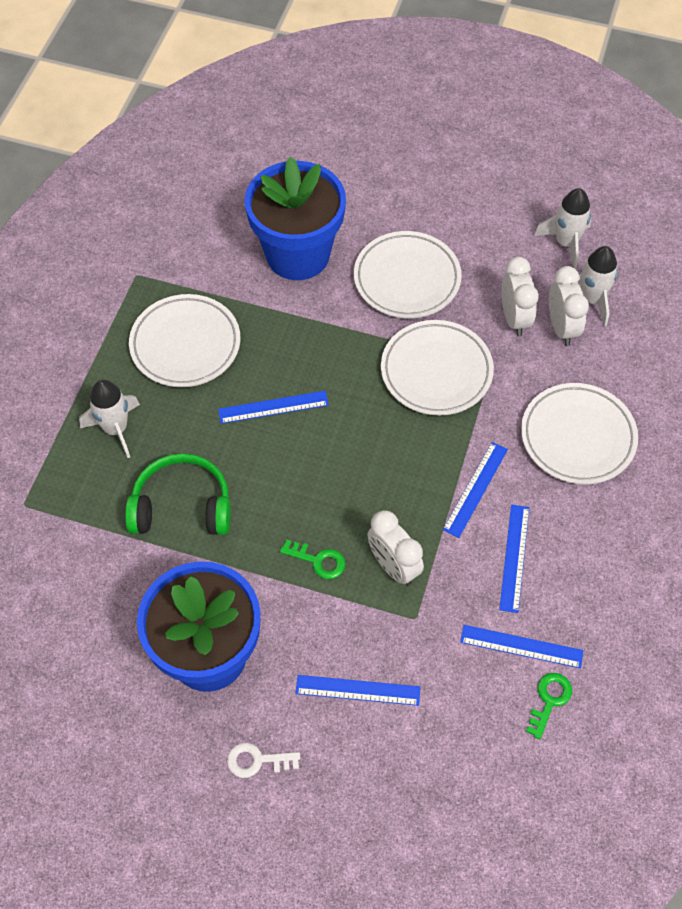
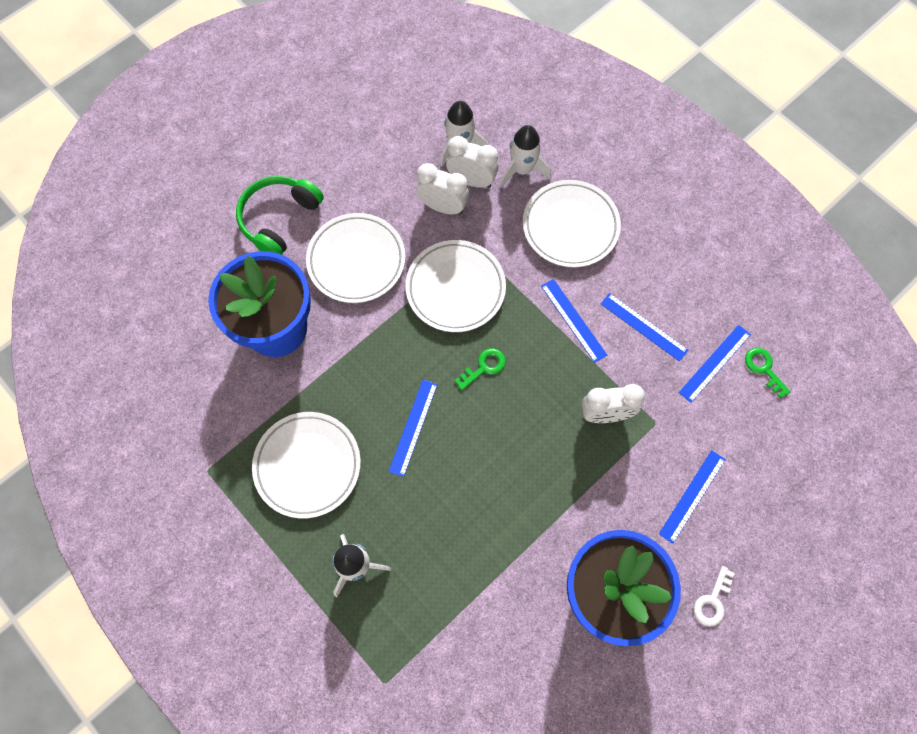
camera: 60 degrees left, 10 degrees up
green headphones [125,453,231,535] -> green headphones moved to [236,176,324,255]
green key [280,540,345,579] -> green key moved to [455,348,506,390]
white rocket [534,188,591,269] -> white rocket moved to [500,125,551,188]

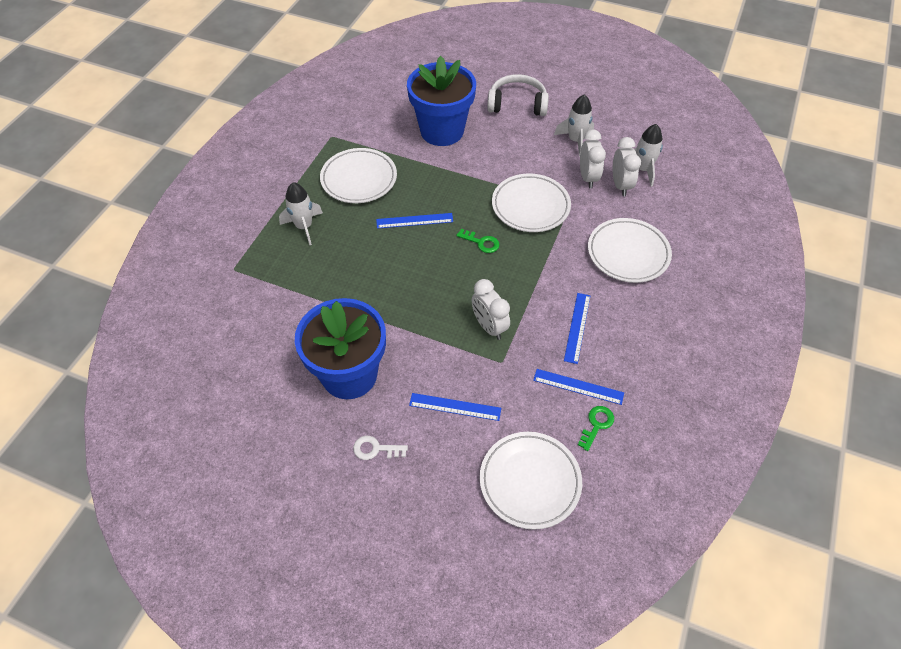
camera: 65 degrees right, 15 degrees down
green headphones [236,176,324,255] -> white headphones [487,74,549,116]
white plate [306,213,406,303] -> white plate moved to [480,432,582,530]
white rocket [500,125,551,188] -> white rocket moved to [554,94,594,157]
blue ruler [541,279,607,363] -> none

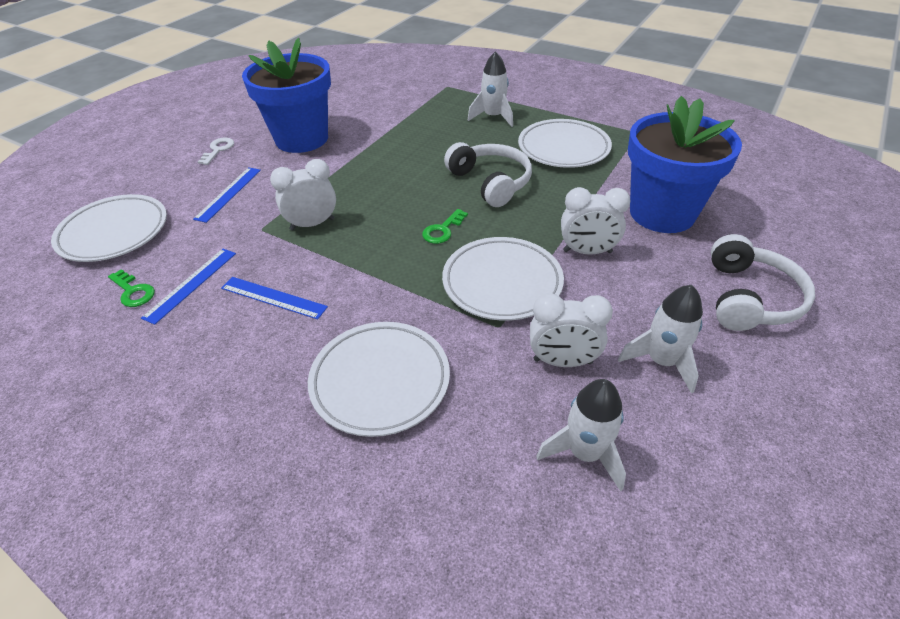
camera: 100 degrees right, 10 degrees down
blue ruler [376,213,453,229] -> white headphones [444,142,532,207]
white clock [613,137,641,196] -> white clock moved to [561,187,630,255]

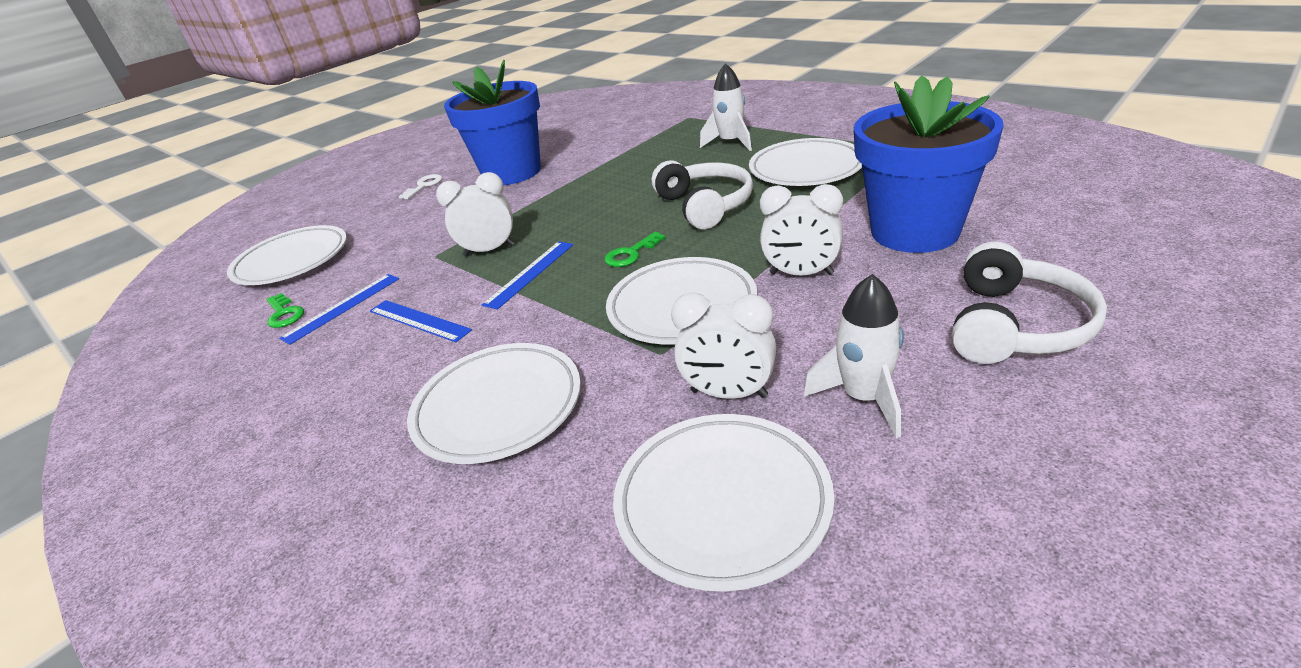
camera: 15 degrees right, 10 degrees down
blue ruler [193,167,261,223] -> blue ruler moved to [482,241,573,310]
white rocket [536,379,626,492] -> white plate [613,414,834,592]

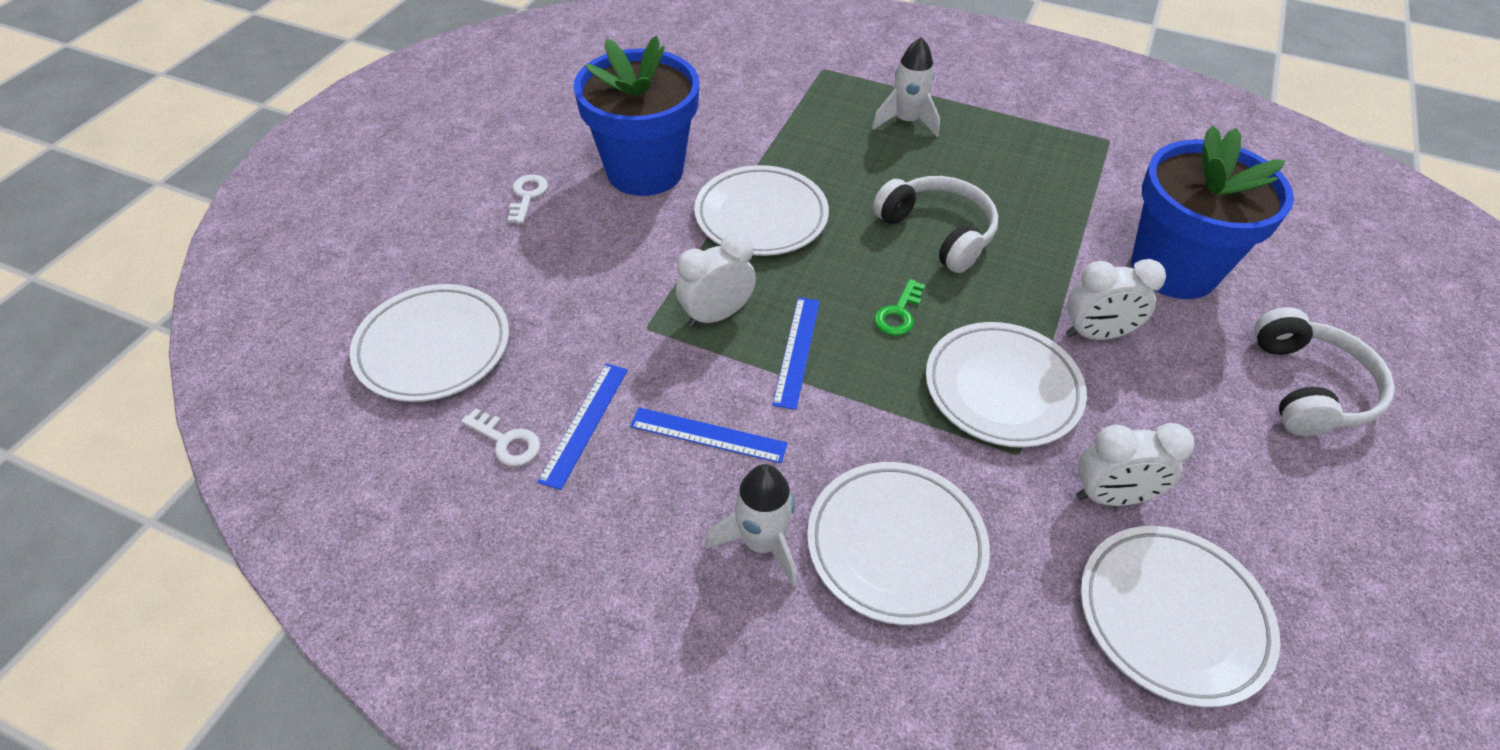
camera: 25 degrees left, 15 degrees up
green key [266,293,304,328] -> white key [461,408,540,466]
white plate [749,138,862,186] -> white plate moved to [694,165,829,256]
white rocket [803,274,903,438] -> white rocket moved to [706,464,797,587]

